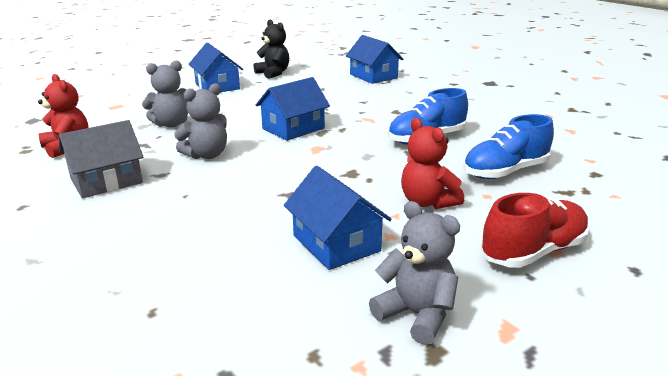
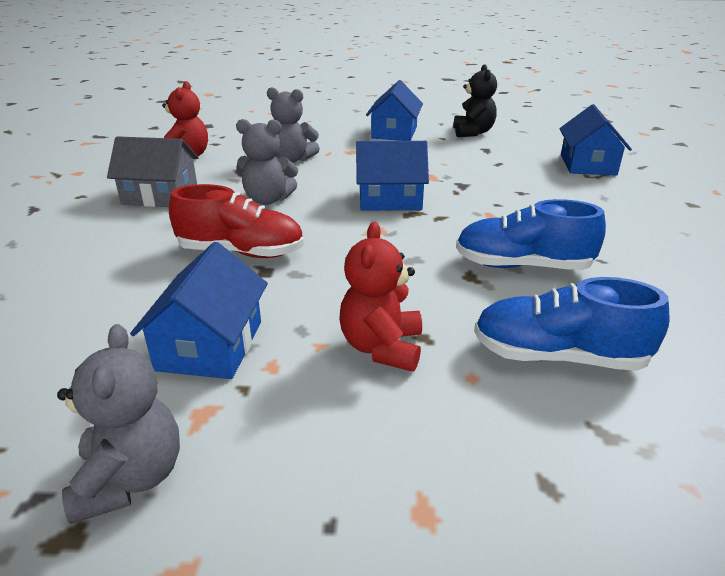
camera: 40 degrees right, 5 degrees up
red shoe [481,193,590,268] -> red shoe moved to [169,184,304,258]

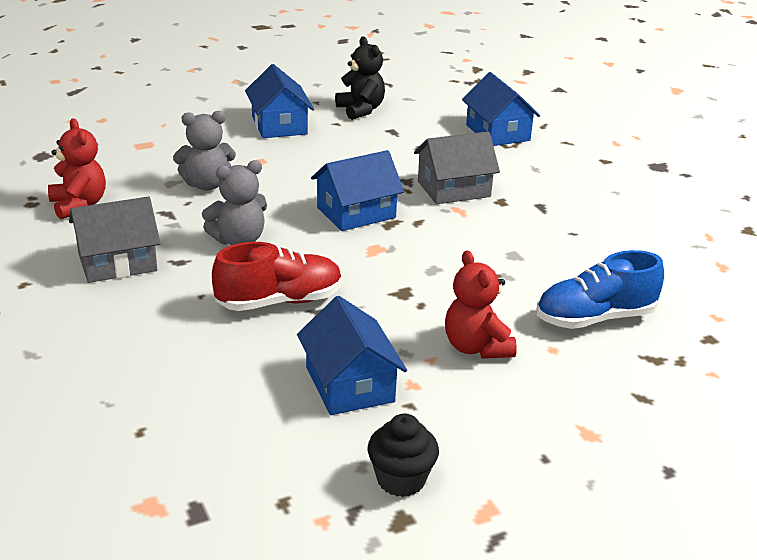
camera: 30 degrees left, 0 degrees up
grey teddy bear [57,324,180,524] -> black cupcake [368,414,439,497]
blue shoe [456,199,606,270] -> none
none -> grey house [414,131,500,204]

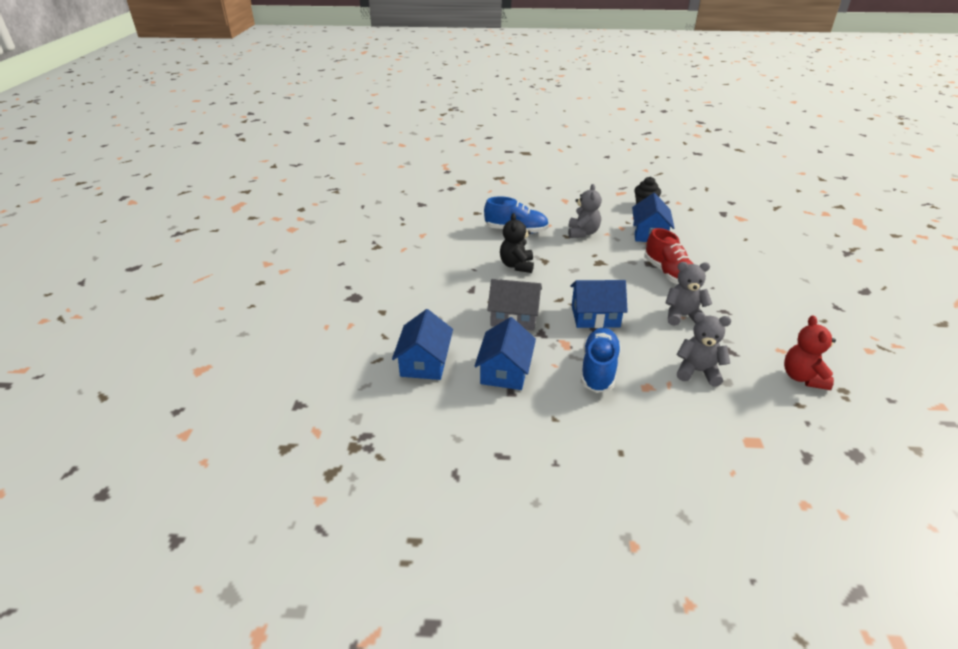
camera: 150 degrees left, 5 degrees up
grey house [69,197,161,283] -> none
red shoe [212,242,342,311] -> red shoe turned 120 degrees counterclockwise [644,228,694,284]
blue house [245,64,314,138] -> blue house moved to [474,317,536,390]
black teddy bear [335,37,385,120] -> black teddy bear moved to [500,213,534,273]
red teddy bear [445,250,517,359] -> grey teddy bear [568,184,602,238]
none -> blue shoe [581,328,621,393]

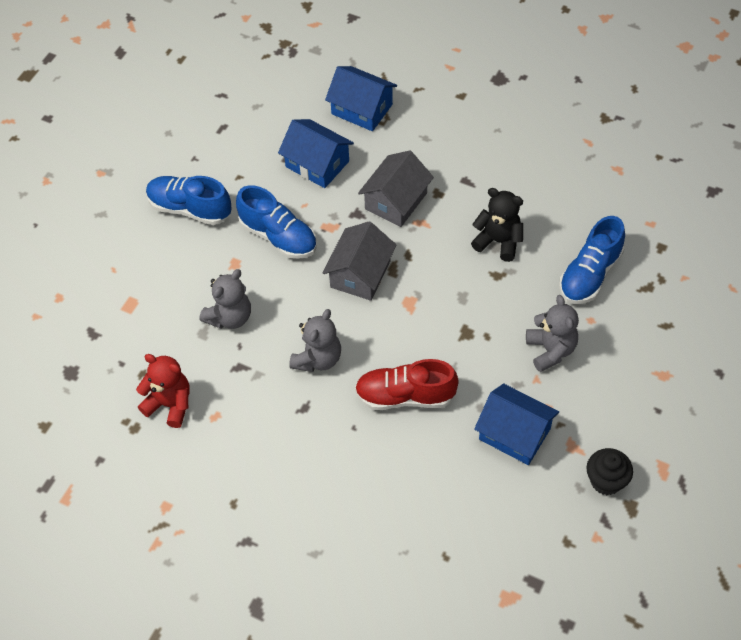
camera: 115 degrees right, 20 degrees up
grey teddy bear [568,184,602,238] -> grey teddy bear turned 135 degrees counterclockwise [526,295,579,372]
blue house [570,280,628,328] -> grey house [323,221,397,301]
none -> blue shoe [146,176,231,225]

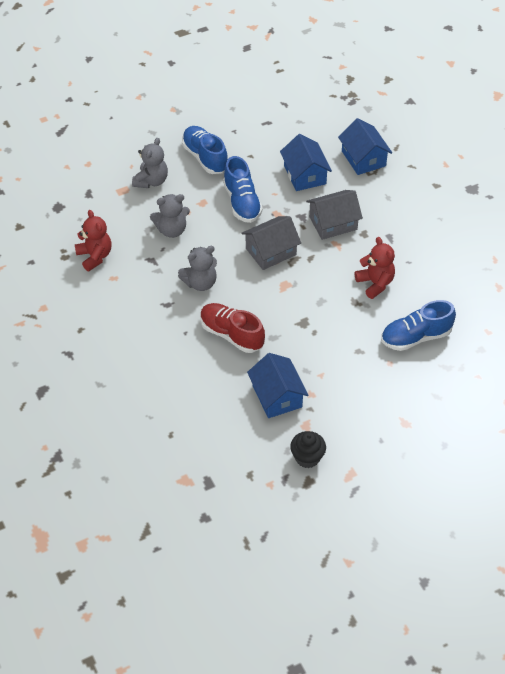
camera: 35 degrees right, 5 degrees down
black teddy bear [471,188,523,262] -> red teddy bear [355,237,395,299]
grey teddy bear [526,295,579,372] -> grey teddy bear moved to [132,138,168,188]

